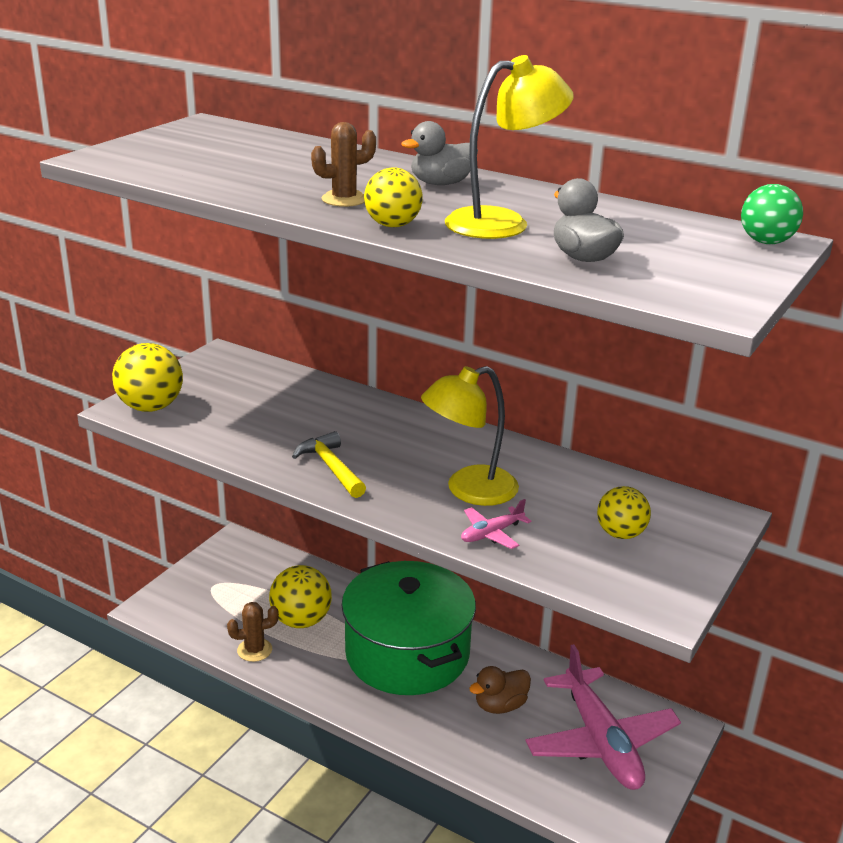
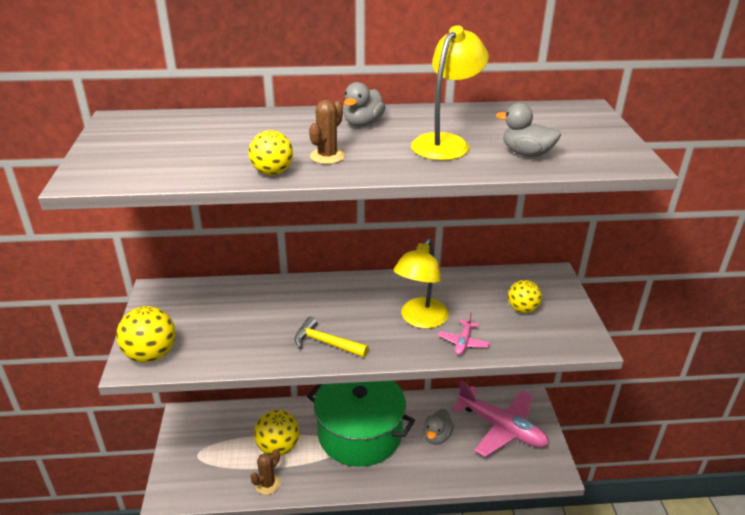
camera: 35 degrees left, 5 degrees up
yellow ball [364,167,423,227] -> yellow ball moved to [248,130,293,175]
brown duck [469,666,531,714] -> grey duck [423,409,454,445]
green ball [741,184,803,244] -> none

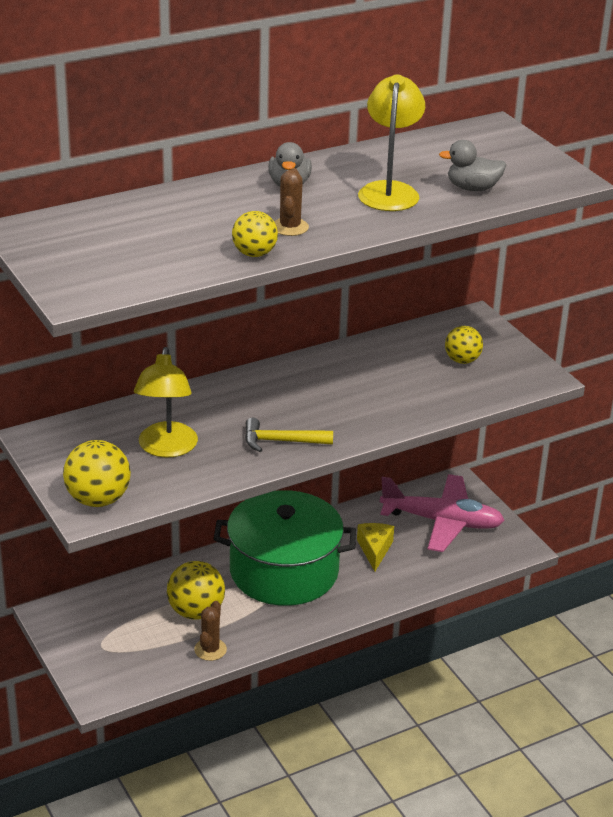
camera: 25 degrees left, 0 degrees up
yellow lamp [393,238,449,329] -> yellow lamp moved to [134,347,198,457]
grey duck [423,409,454,445] -> yellow cheese [357,523,394,571]
pink plane [438,312,490,355] -> none

